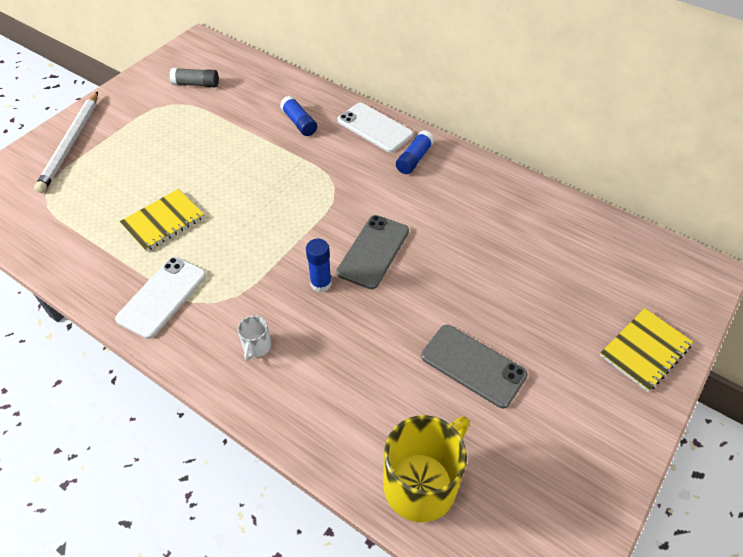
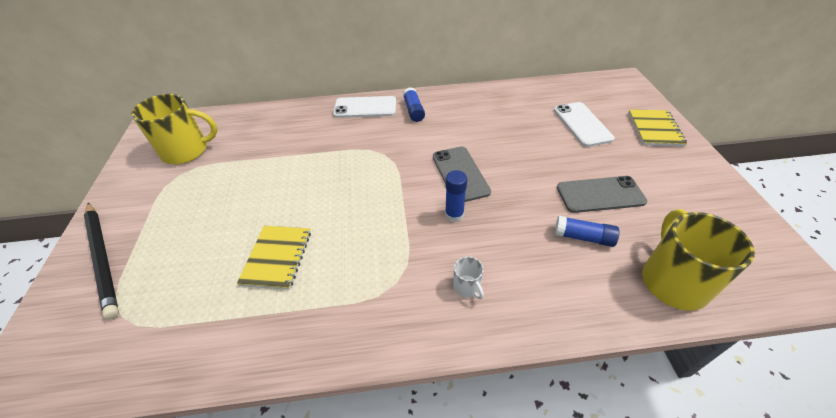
camera: 40 degrees left, 5 degrees down
white pencil [34,91,98,193] -> black pencil [84,202,119,320]
white phone [115,257,206,339] -> white phone moved to [554,102,615,147]
grey glue stick [170,68,219,87] -> yellow mug [131,94,218,164]
blue glue stick [280,96,317,136] -> blue glue stick moved to [554,216,620,247]

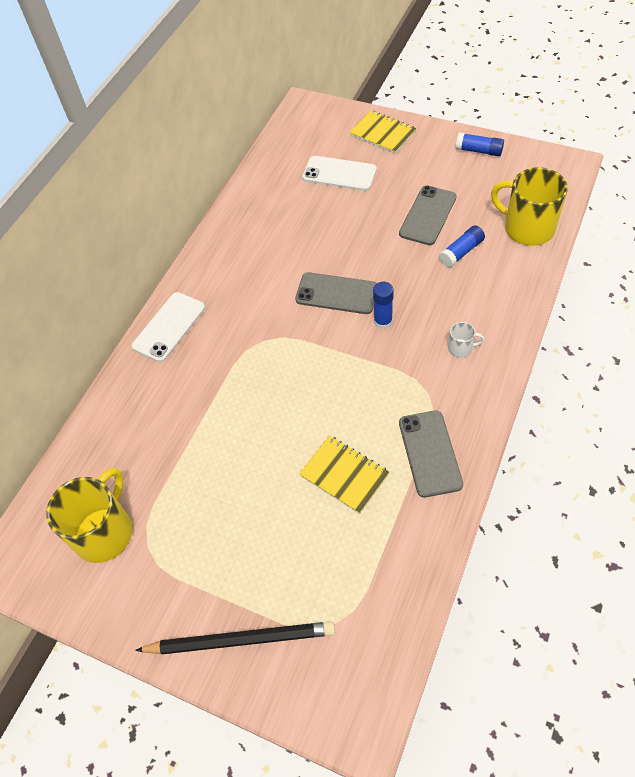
camera: 55 degrees left, 10 degrees up
blue glue stick [403,87,425,122] -> blue glue stick moved to [456,132,504,156]
none -> grey phone [399,410,463,498]

